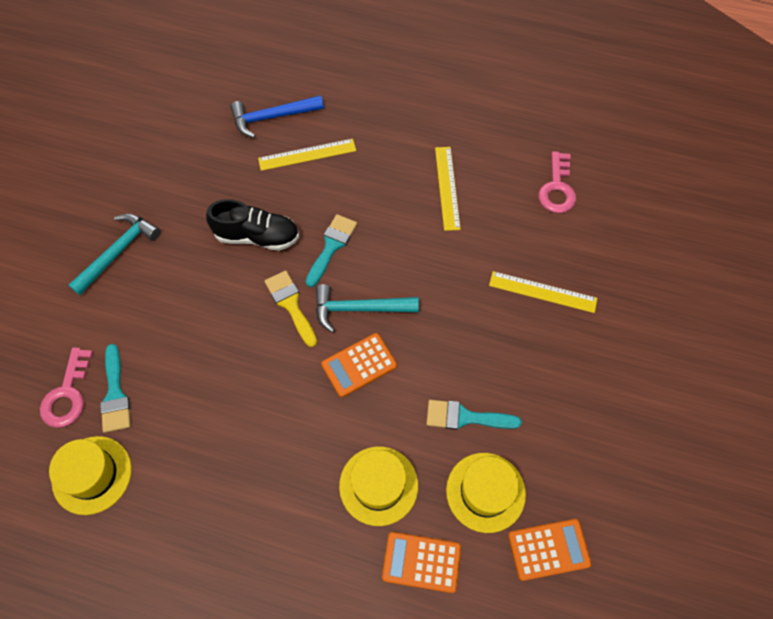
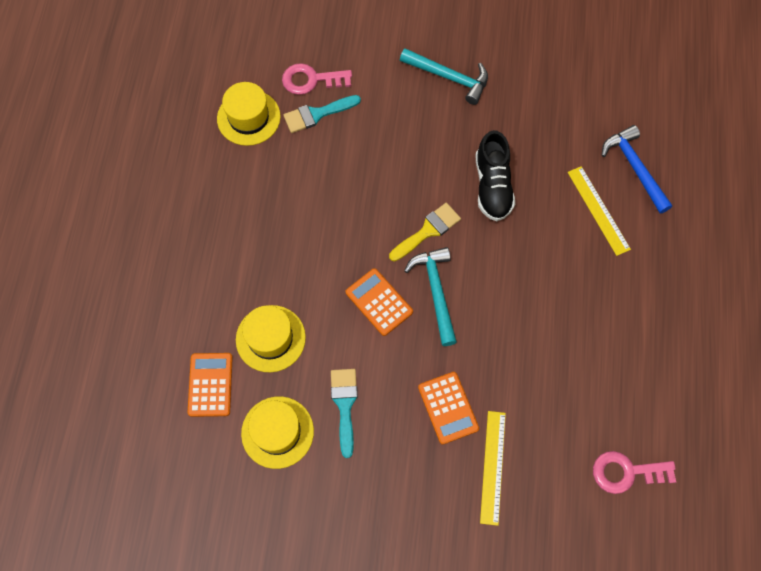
camera: 80 degrees right, 5 degrees up
turquoise brush [306,214,357,287] -> none
yellow ruler [435,147,461,231] -> none
orange calculator [508,519,591,581] -> orange calculator moved to [418,372,479,445]

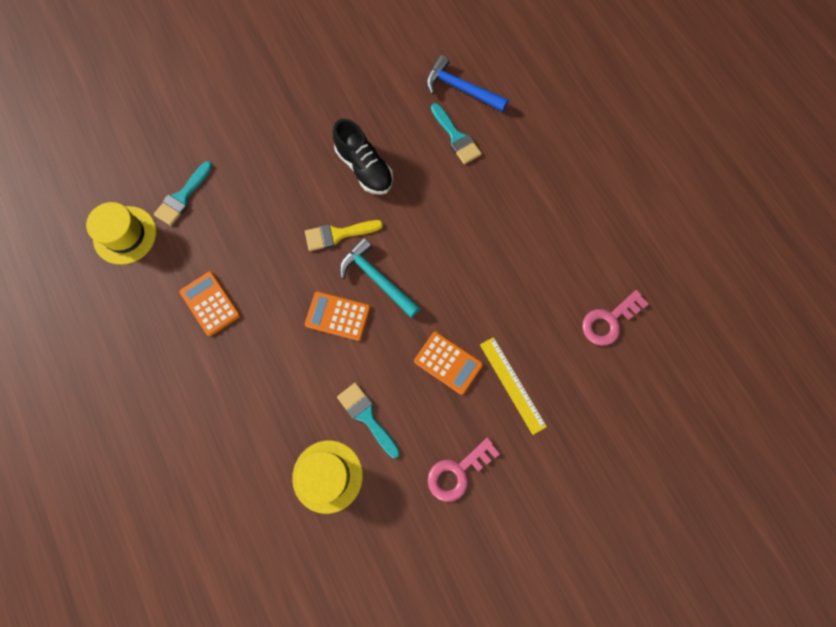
camera: 35 degrees left, 5 degrees up
orange calculator [187,353,233,417] -> orange calculator moved to [180,271,241,336]
yellow hat [236,305,306,372] -> none
pink key [282,63,352,95] -> pink key moved to [428,437,500,502]
yellow brush [389,203,461,262] -> yellow brush turned 120 degrees counterclockwise [305,220,383,251]
turquoise hammer [400,48,488,105] -> none
yellow ruler [568,166,631,256] -> turquoise brush [431,103,482,164]

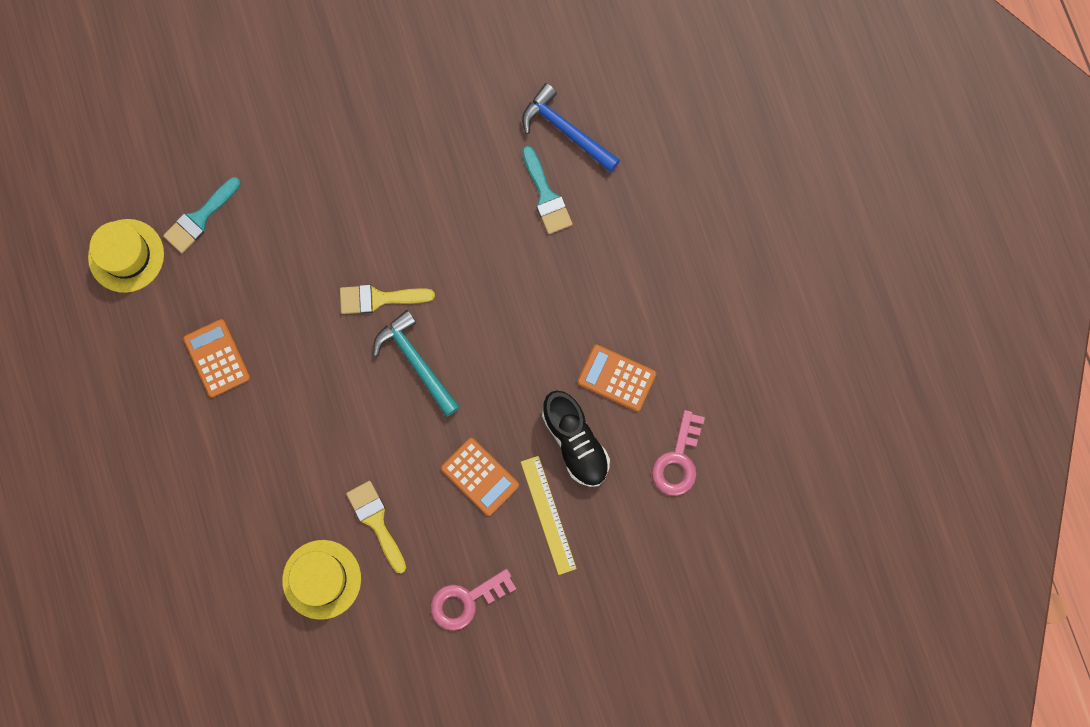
camera: 10 degrees right, 5 degrees up
orange calculator [305,292,371,341] -> orange calculator moved to [577,345,656,411]
black shoe [333,119,393,195] -> black shoe moved to [542,390,610,487]
turquoise brush [337,382,400,458] -> yellow brush [346,481,406,573]
pink key [582,290,648,346] -> pink key turned 45 degrees counterclockwise [652,410,705,496]

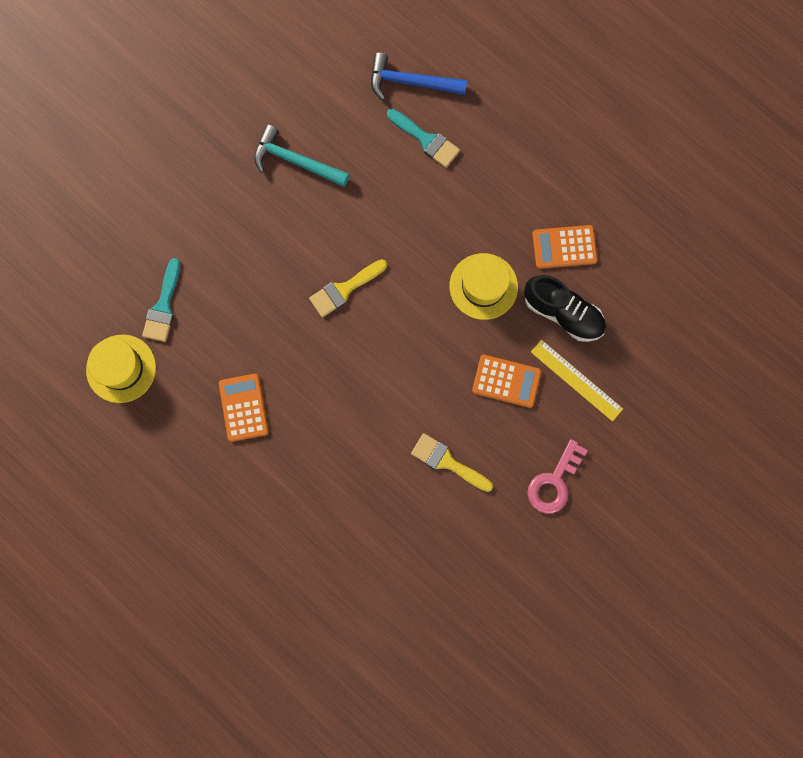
camera: 30 degrees left, 0 degrees up
orange calculator [183,319,250,398] -> orange calculator turned 45 degrees clockwise [219,374,269,442]
yellow hat [282,540,361,620] -> yellow hat moved to [449,253,518,320]
turquoise hammer [373,310,460,417] -> turquoise hammer moved to [254,125,350,187]
pink key [652,410,705,496] -> none

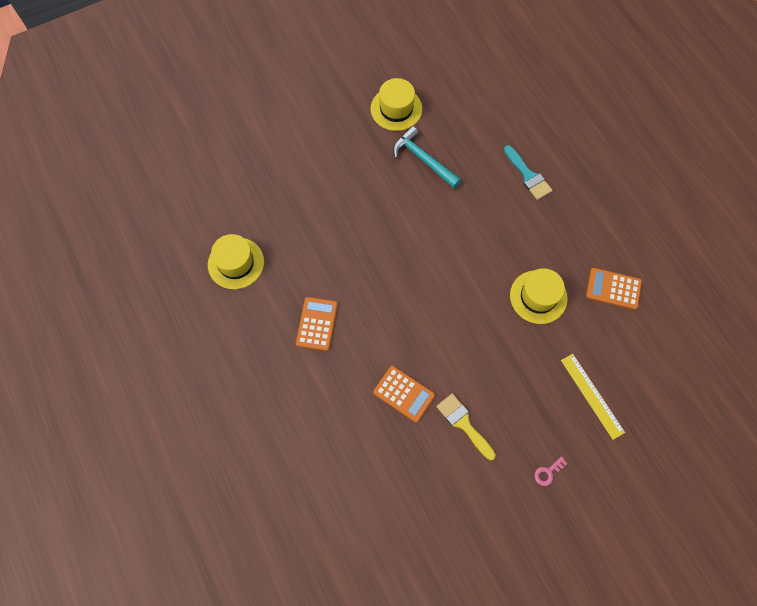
camera: 20 degrees right, 10 degrees down
turquoise brush [142,258,180,342] -> none
yellow brush [309,259,387,317] -> none
blue hammer [371,53,467,100] -> none
orange calculator [472,355,541,408] -> orange calculator moved to [373,366,435,423]
black shoe [524,275,606,342] -> none
pink key [527,439,588,514] -> pink key [534,456,567,486], size x0.53
none -> yellow hat [371,78,422,131]

